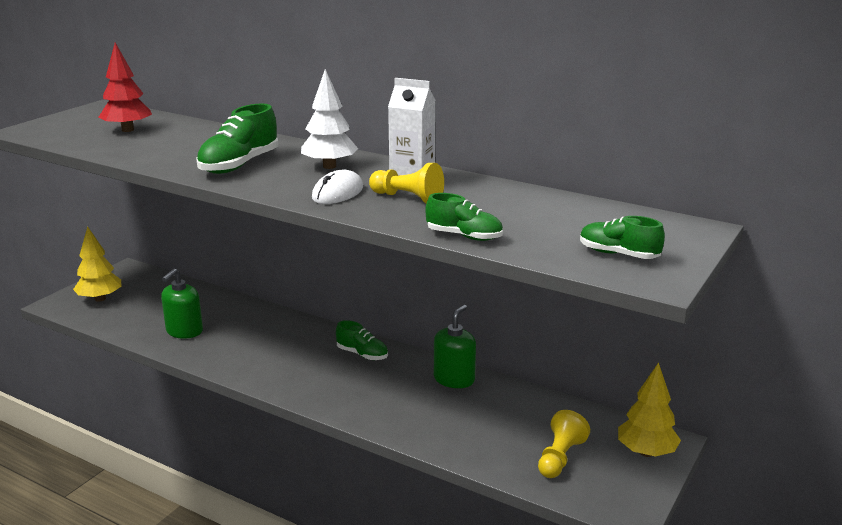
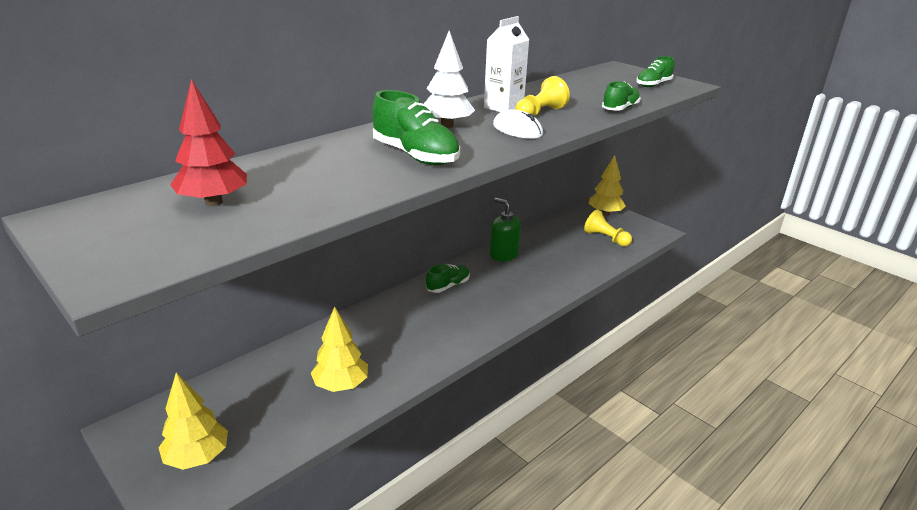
camera: 75 degrees left, 5 degrees up
green soap dispenser [161,268,203,339] -> yellow tree [311,306,368,392]

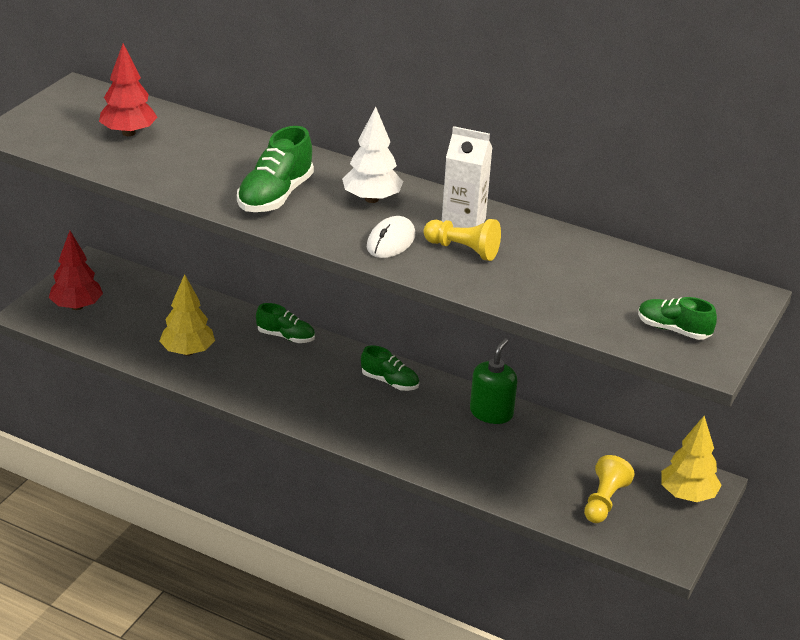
camera: 70 degrees right, 5 degrees up
yellow tree [158,373,228,470] -> red tree [49,231,103,310]
green shoe [602,81,641,111] -> green shoe moved to [256,303,315,343]

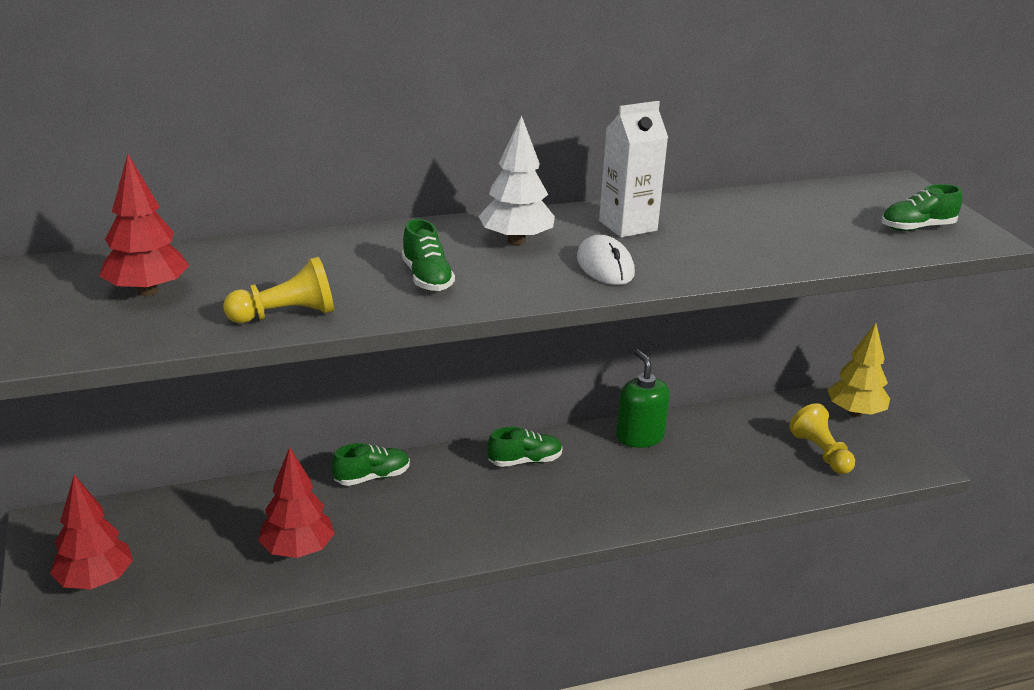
camera: 45 degrees left, 5 degrees down
yellow tree [159,274,215,356] -> red tree [258,447,335,558]
green shoe [237,126,314,212] -> green shoe [402,219,455,291], size x0.63
yellow pawn [423,219,501,261] -> yellow pawn moved to [223,257,334,323]

